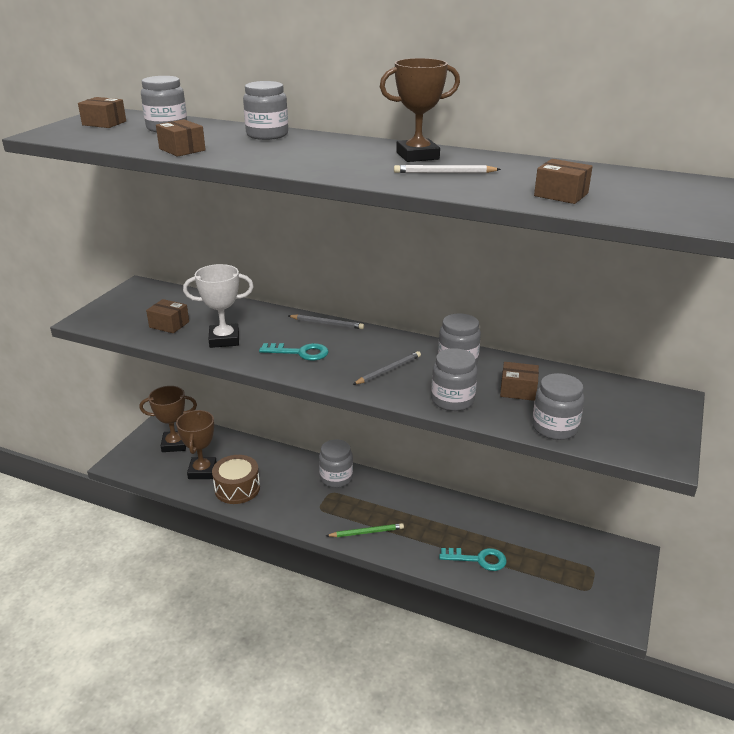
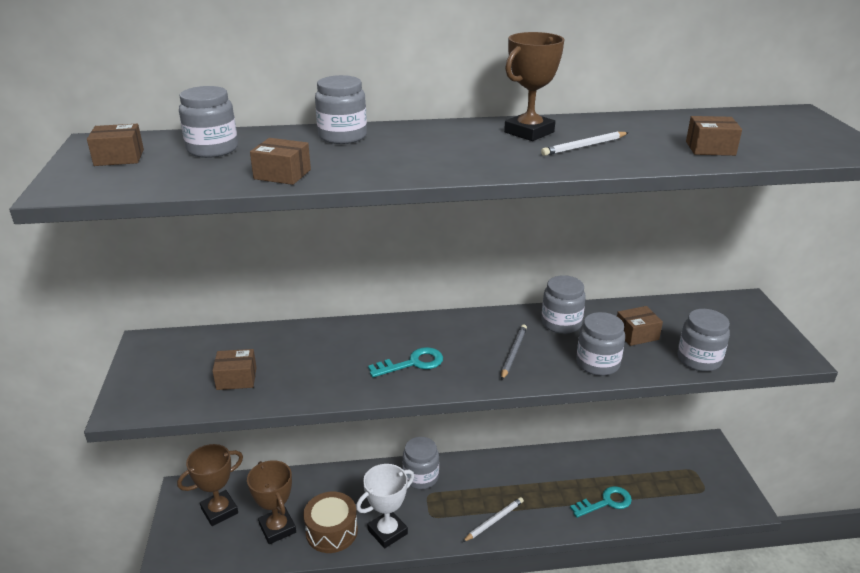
camera: 30 degrees left, 0 degrees up
white trophy [183,264,254,348] -> white trophy moved to [356,464,414,548]
grey pencil [288,314,364,329] -> none
green pencil [326,523,404,537] -> white pencil [463,497,524,542]

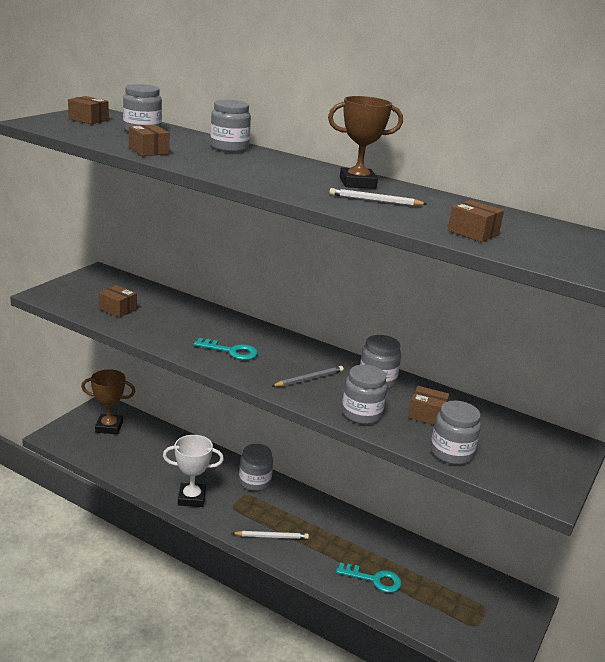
camera: 35 degrees right, 5 degrees down
brown trophy [247,460,296,544] -> none
brown drum [303,492,358,553] -> none

